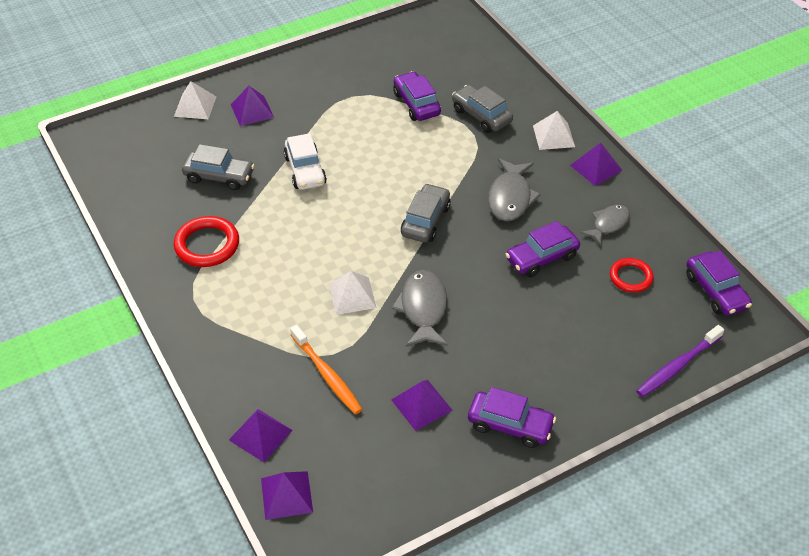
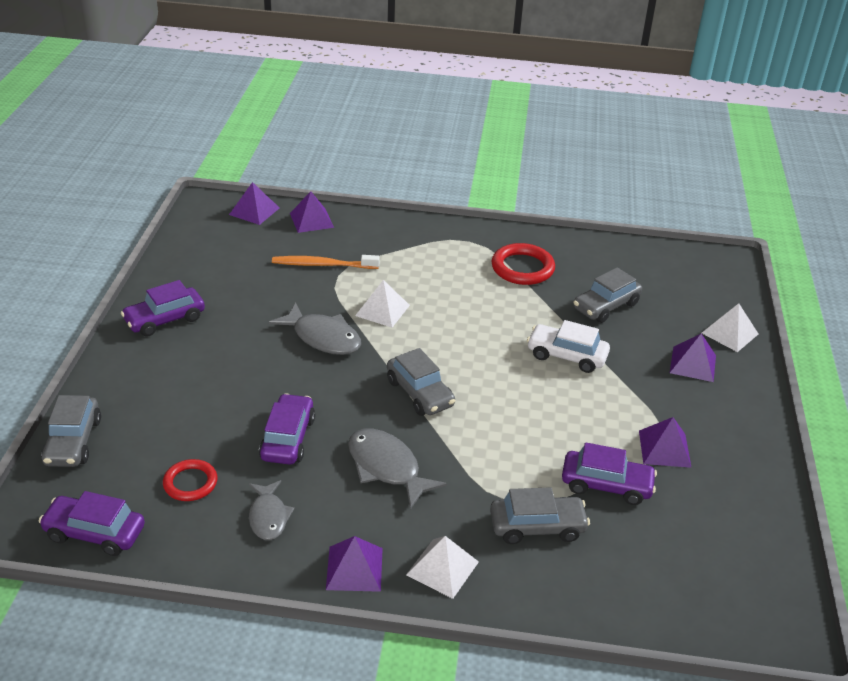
camera: 125 degrees right, 10 degrees down
purple pyramid [391,380,453,431] -> purple pyramid moved to [639,417,692,468]
purple toothbrush [636,325,724,397] -> grey car [41,395,101,467]

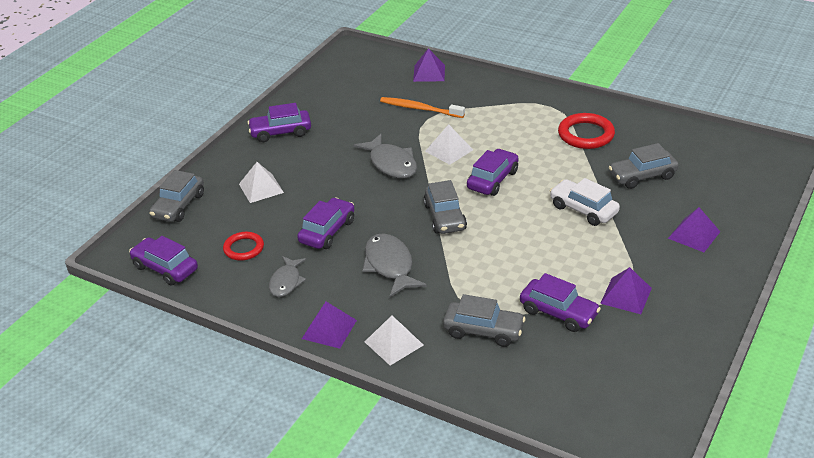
camera: 25 degrees right, 0 degrees up
purple pyramid [229,182,279,225] -> none
white pyramid [702,303,758,352] -> white pyramid moved to [239,162,284,203]
none -> purple car [467,149,519,196]

